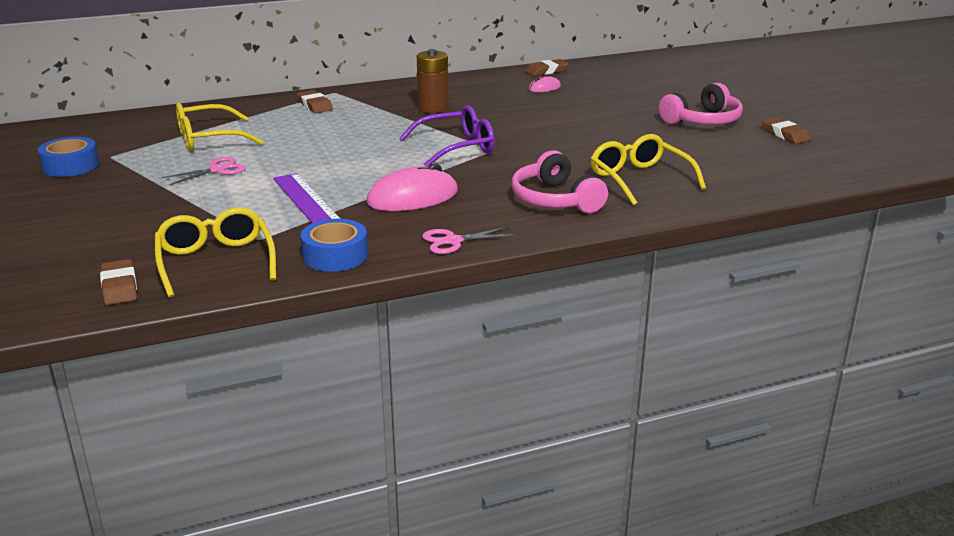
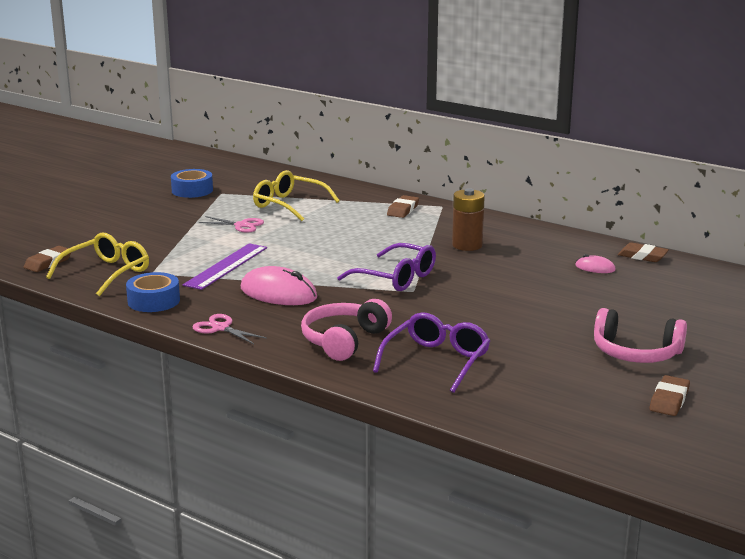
camera: 55 degrees right, 5 degrees down
yellow glasses [590,134,706,206] -> purple glasses [373,312,490,393]

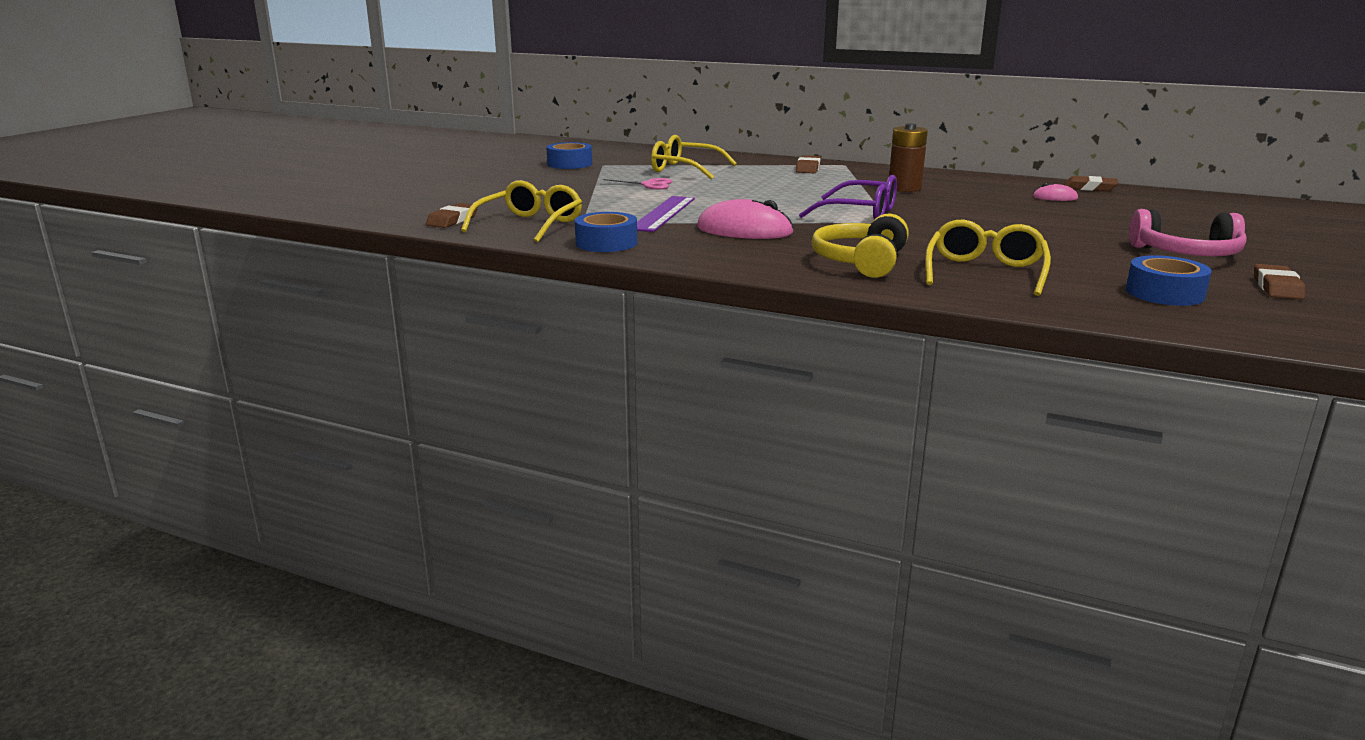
camera: 10 degrees left, 0 degrees up
pink scissors [192,314,267,344] -> none
pink headphones [301,299,392,361] -> yellow headphones [812,214,909,278]
purple glasses [373,312,490,393] -> yellow glasses [925,219,1051,296]
none -> blue tape [1126,255,1212,306]

